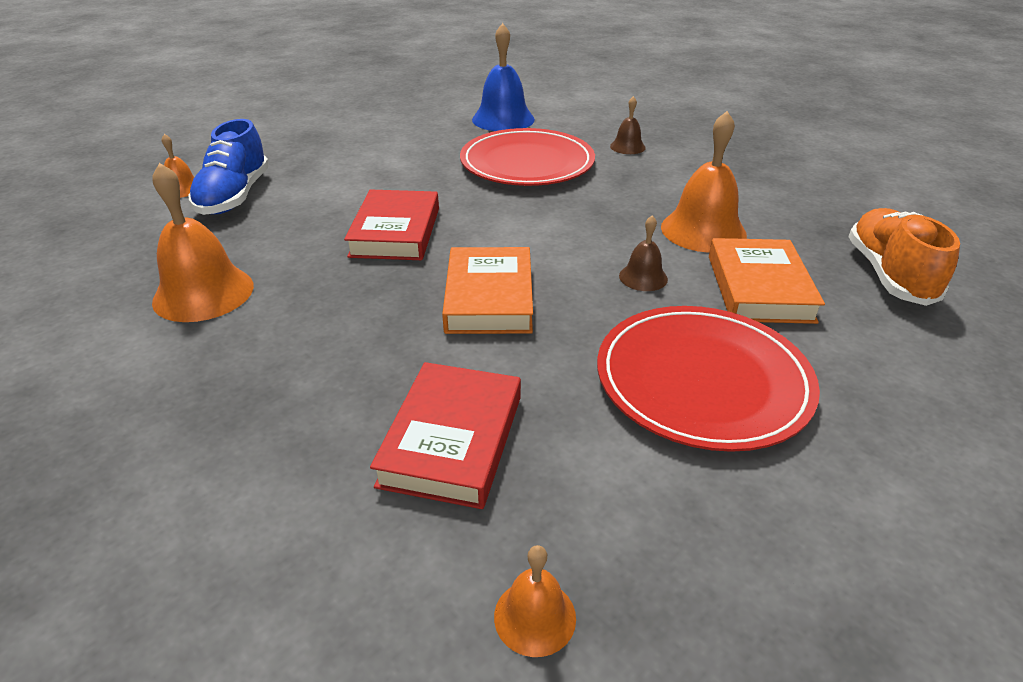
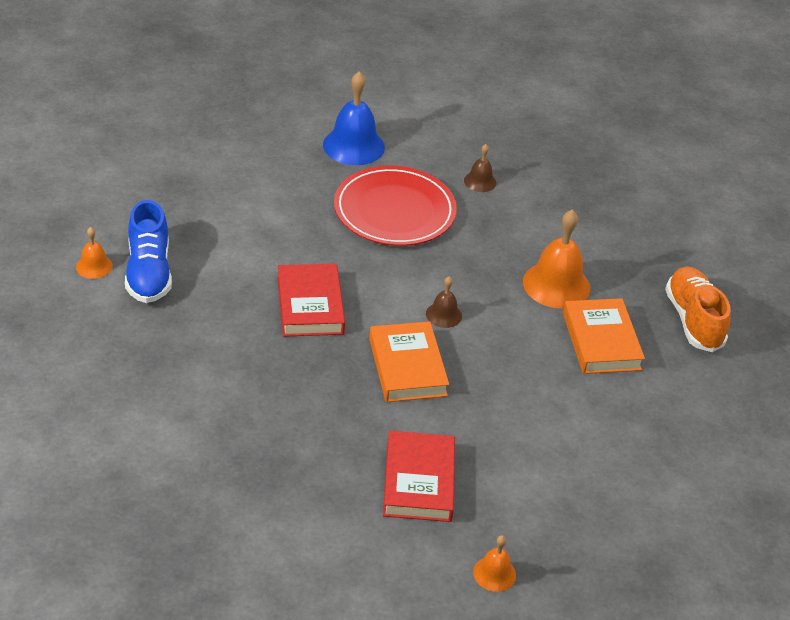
camera: 15 degrees left, 5 degrees up
orange bell [152,163,254,322] -> none
red plate [597,306,820,452] -> none
brown bell [619,215,668,291] -> brown bell moved to [426,276,462,328]

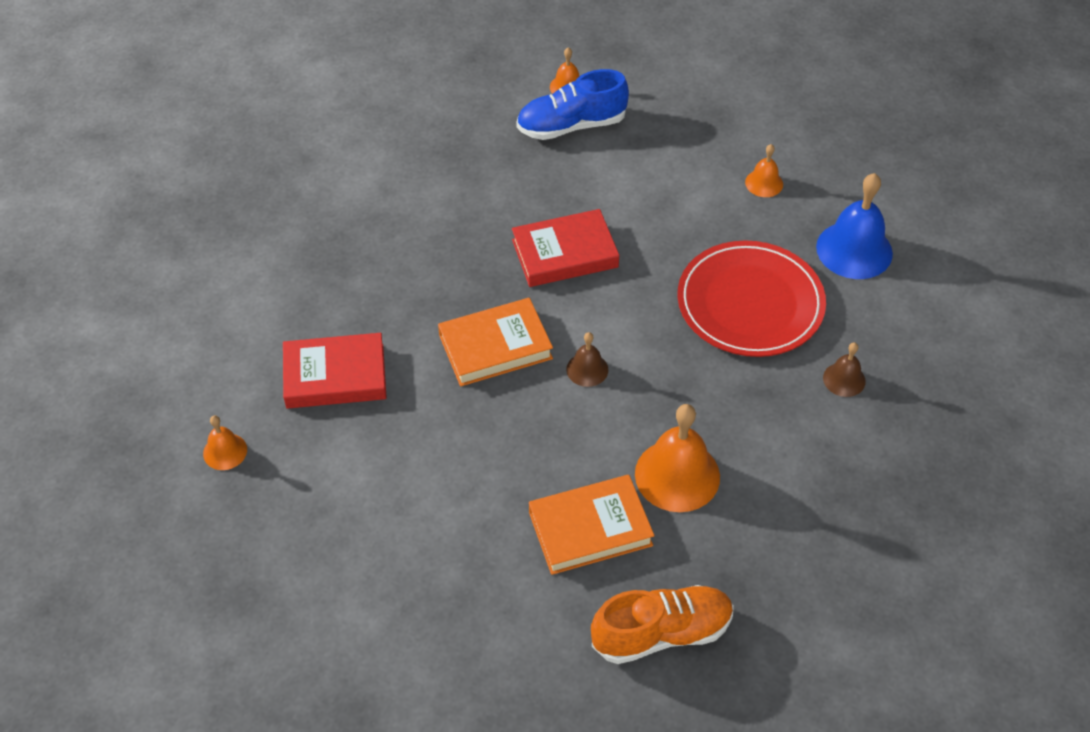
camera: 85 degrees right, 10 degrees up
none -> orange bell [745,144,783,197]

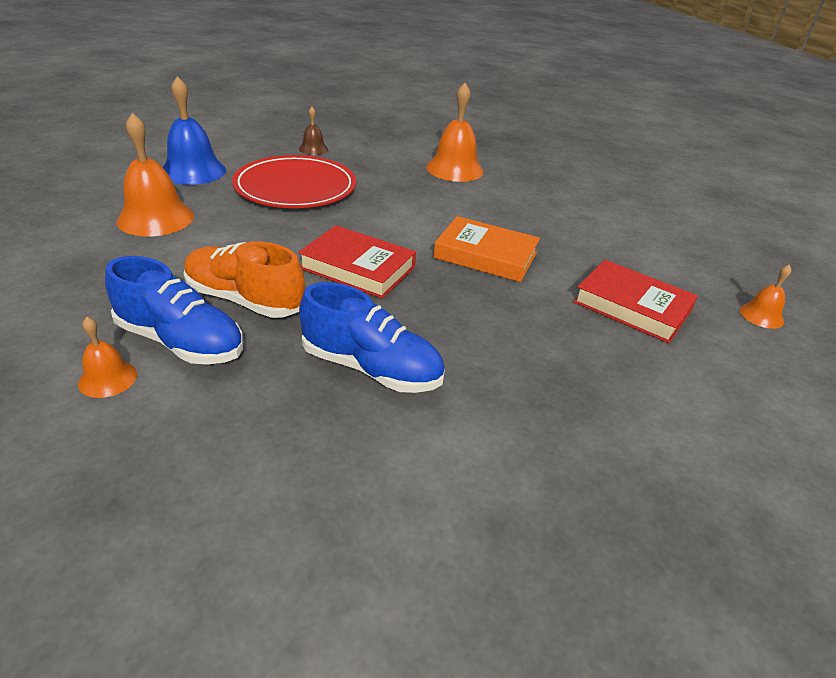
camera: 140 degrees left, 15 degrees down
orange book [529,475,654,575] -> none
brown bell [566,332,608,387] -> none
orange shoe [591,585,734,664] -> orange shoe moved to [184,242,305,318]
orange bell [745,144,783,197] -> orange bell [117,113,194,237], size x1.92
none -> blue shoe [299,282,445,393]

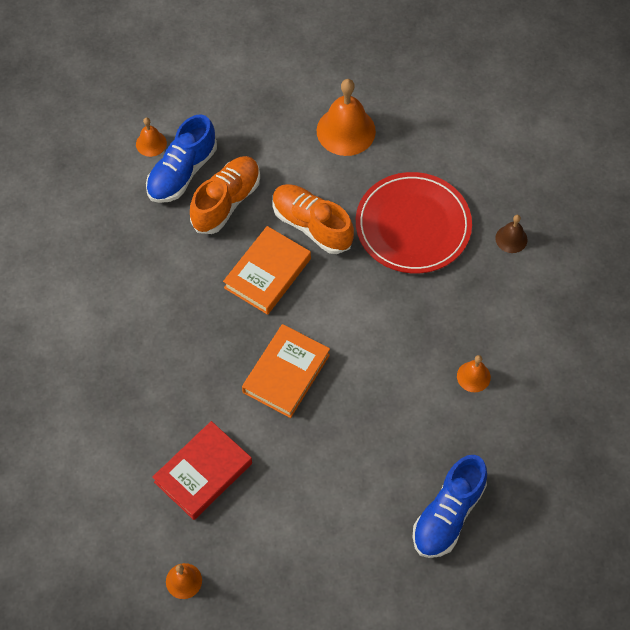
camera: 100 degrees right, 25 degrees up
blue bell [163,76,226,185] -> none
red book [298,225,416,299] -> orange book [223,226,311,315]
blue shoe [299,282,445,393] -> blue shoe moved to [412,455,487,558]
orange bell [426,83,484,182] -> orange bell [457,355,491,392], size x0.52
none -> orange shoe [272,184,354,254]

